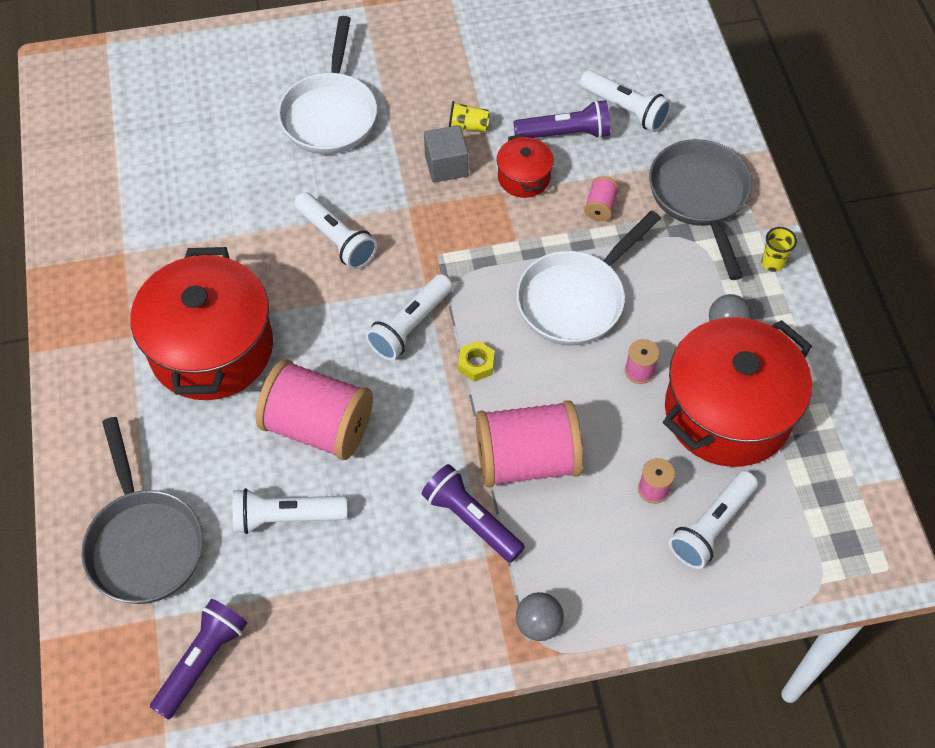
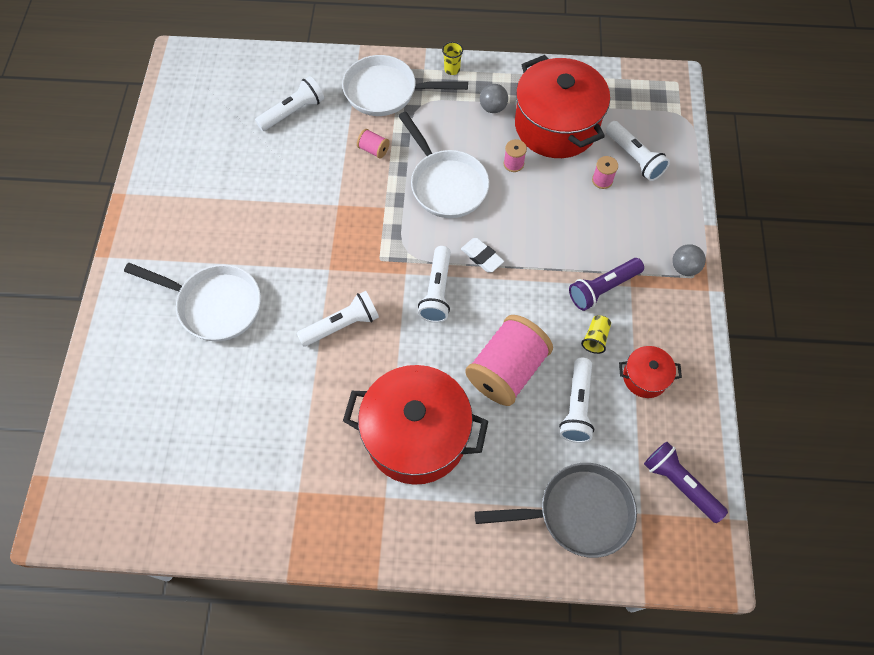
camera: 75 degrees left, 5 degrees up
white flashlight [366,274,453,360] -> white flashlight turned 45 degrees clockwise [418,246,451,323]
grey cube [424,125,469,183] -> none
yellow cup [449,101,490,132] -> yellow cup moved to [581,315,611,354]
yellow nut [458,341,495,382] -> white eraser [461,238,504,272]
pink spool [476,400,583,487] -> none
red pot [497,134,554,198] -> red pot moved to [619,346,682,398]
purple flashlight [513,100,610,138] -> none
grey pan [649,139,752,280] -> white pan [342,55,468,116]

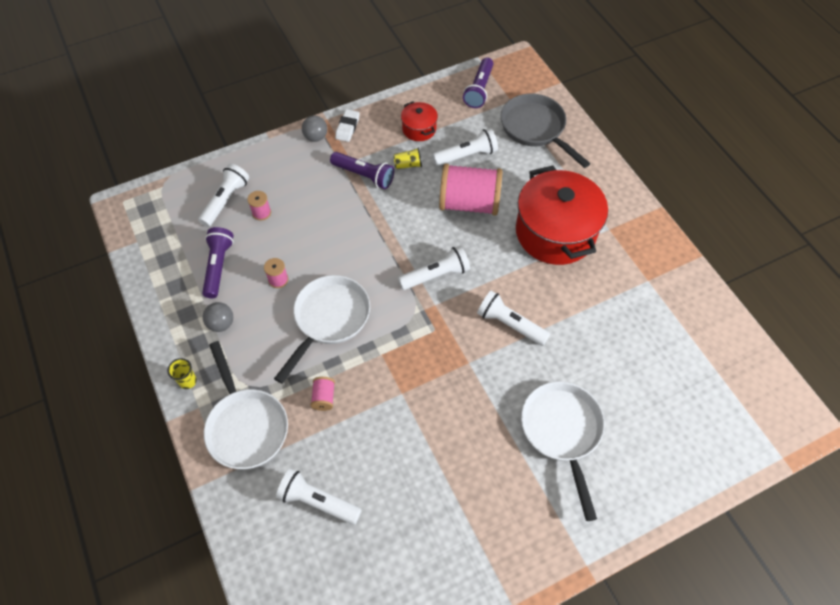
camera: 120 degrees left, 5 degrees down
white eraser [461,238,504,272] -> white eraser moved to [335,109,360,142]
red pot [515,55,610,158] -> purple flashlight [202,227,234,298]

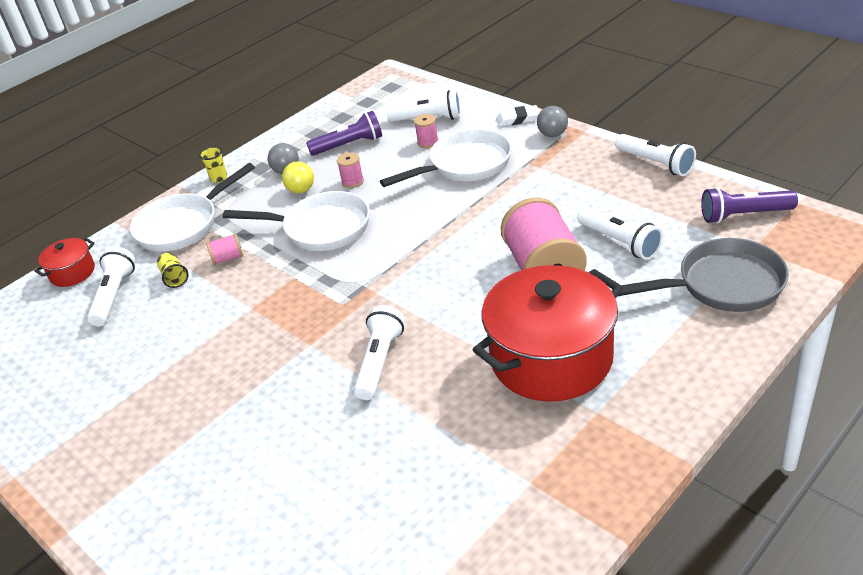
camera: 75 degrees right, 20 degrees down
purple flashlight [330,152,394,189] -> none
white eraser [335,109,360,142] -> white eraser moved to [496,105,540,127]
yellow cup [393,148,422,169] -> yellow cup moved to [157,253,189,288]
white flashlight [398,246,470,290] -> white flashlight moved to [615,134,696,176]
red pot [401,101,438,141] -> red pot moved to [34,238,95,287]
grey pan [501,94,591,168] -> grey pan turned 45 degrees clockwise [612,238,789,312]
white pan [521,381,605,521] -> white pan moved to [380,129,512,187]
none -> yellow ball [282,161,314,194]

